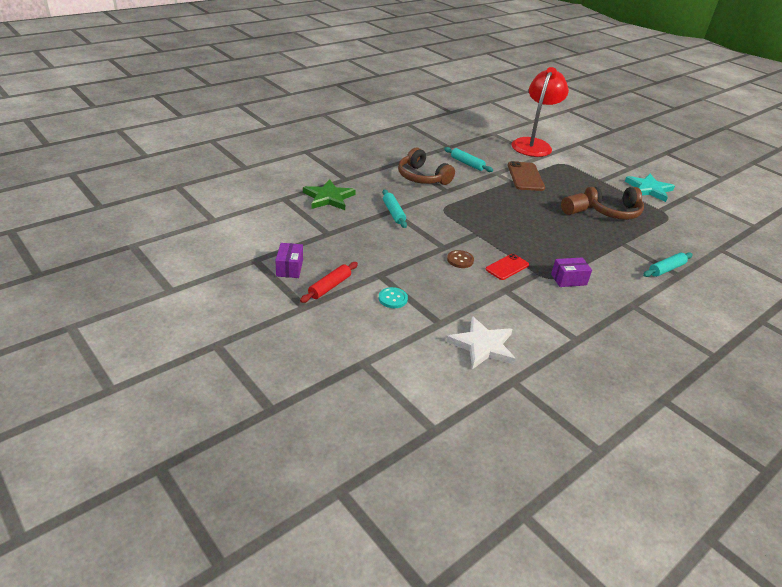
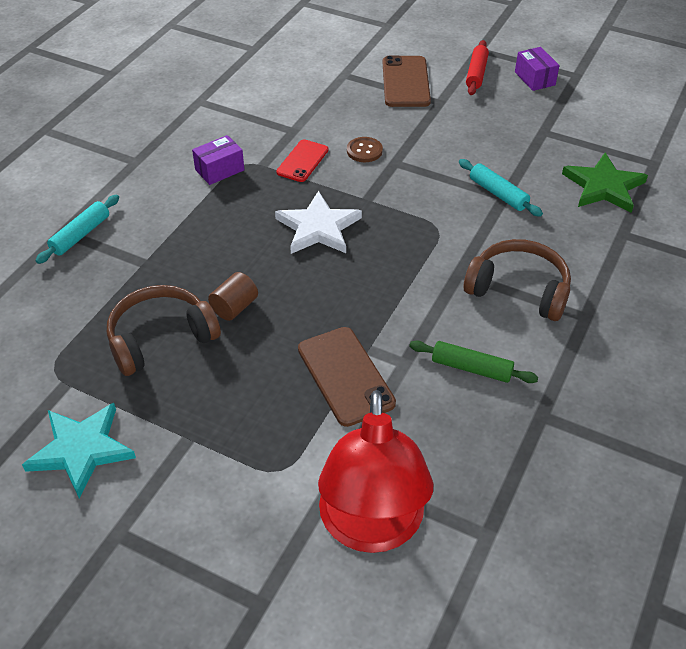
camera: 160 degrees right, 10 degrees up
turquoise button [379,287,408,308] -> brown phone [383,55,431,107]
turquoise rolling pin [444,147,493,172] -> green rolling pin [409,340,538,383]
white star [446,316,516,369] -> white star moved to [275,191,362,254]

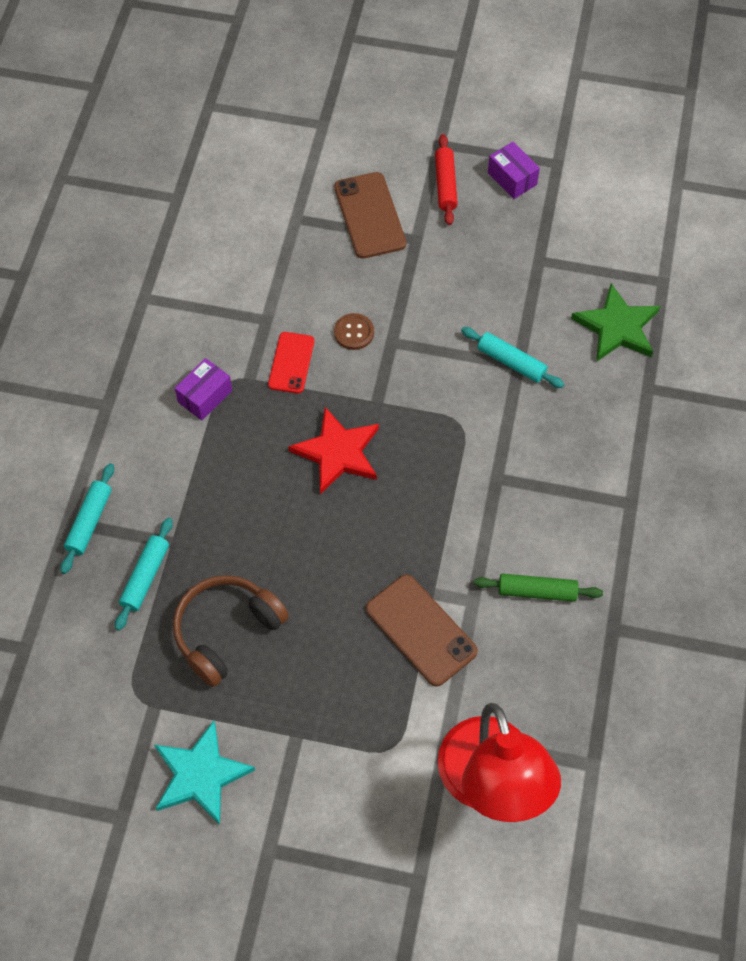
camera: 15 degrees left, 15 degrees up
brown cylinder [208,272,258,321] -> none
white star [275,191,362,254] -> red star [288,407,379,494]
brown headphones [463,239,571,321] -> none
none -> turquoise rolling pin [115,518,173,631]

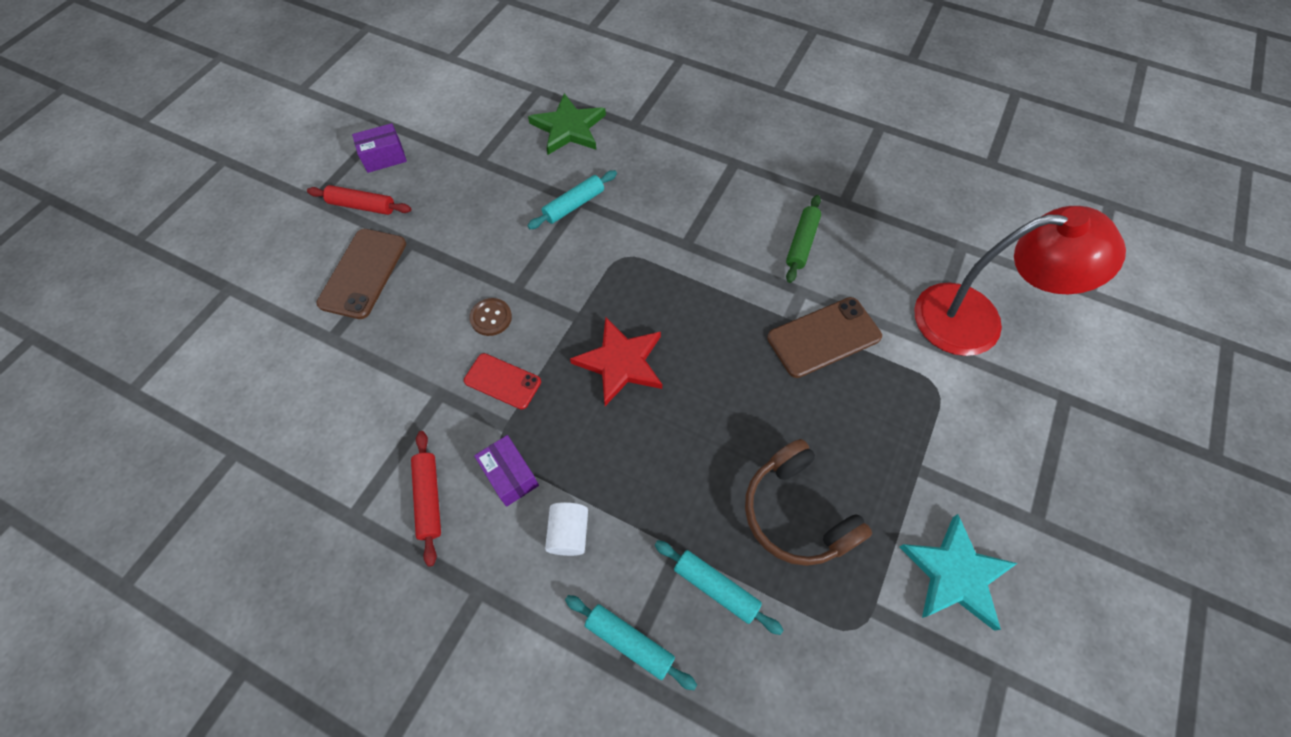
camera: 75 degrees left, 0 degrees up
brown phone [334,172,406,259] -> brown phone turned 75 degrees counterclockwise [316,229,406,319]
none -> red rolling pin [411,431,441,567]
none -> white cylinder [545,502,588,556]

